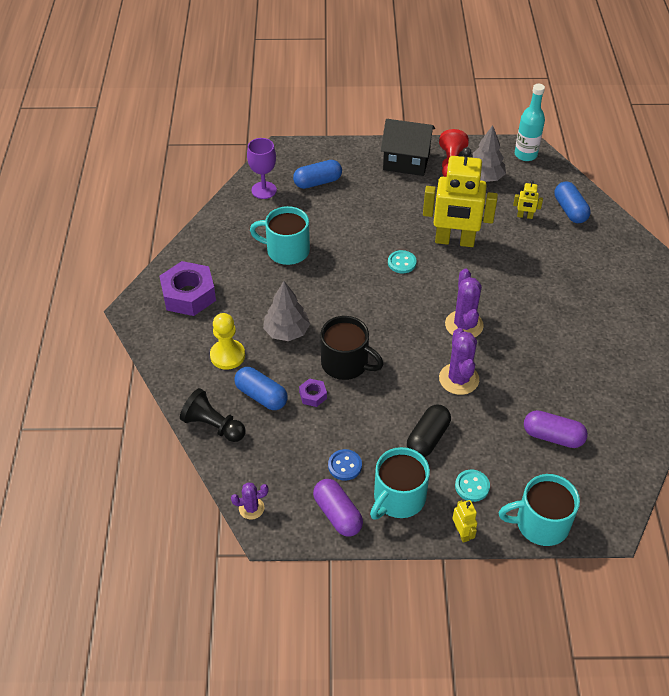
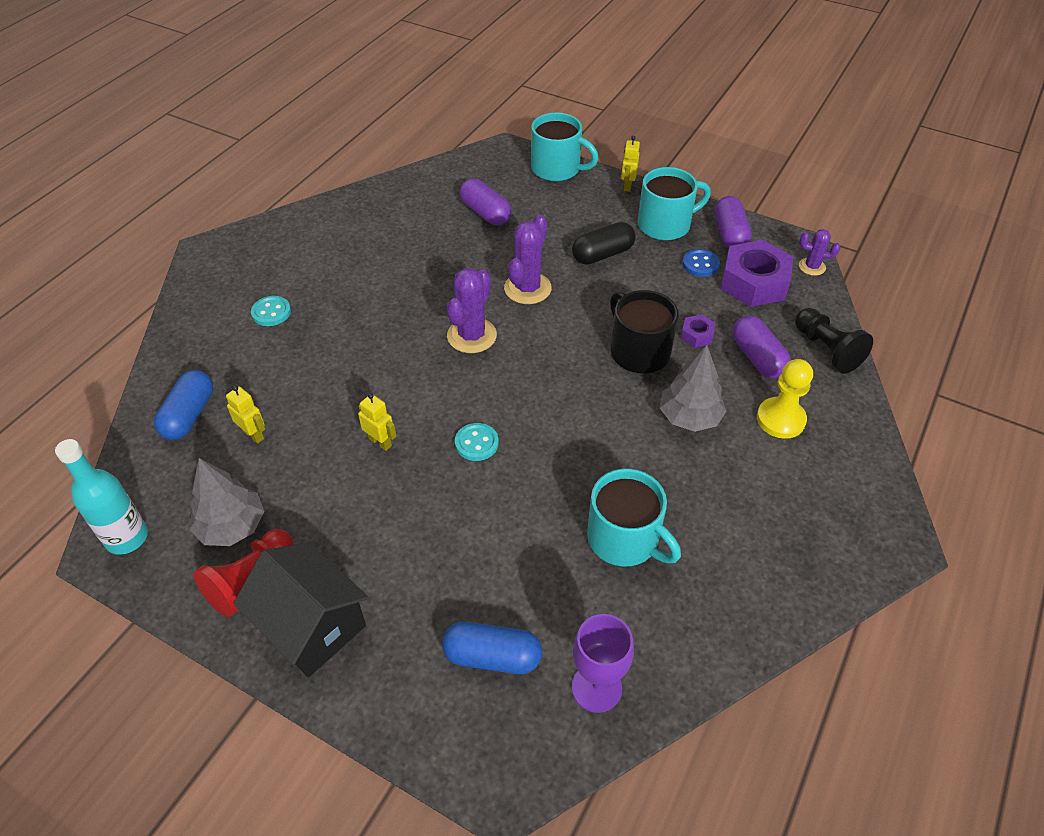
camera: 150 degrees left, 0 degrees up
purple nut [159,261,216,316] -> purple nut moved to [721,240,793,307]
blue capsule [234,367,288,410] -> purple capsule [733,315,791,378]
yellow robot [423,147,498,247] -> yellow robot [358,393,396,451], size x0.41
turquoise button [455,470,490,502] -> turquoise button moved to [251,296,291,326]

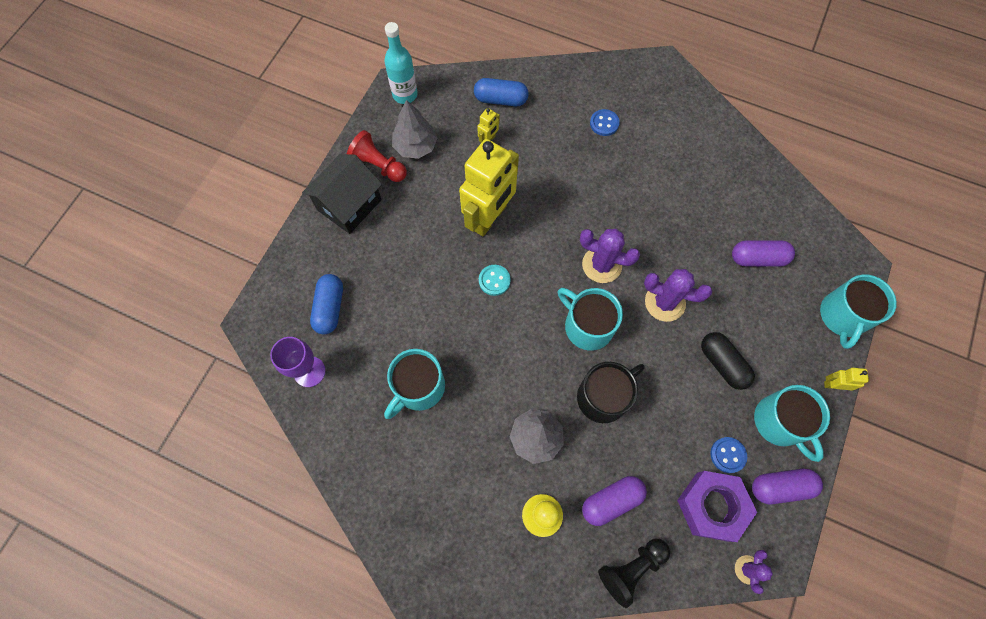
camera: 85 degrees right, 20 degrees up
turquoise button [251,296,291,326] -> blue button [590,109,620,136]
yellow robot [358,393,396,451] -> yellow robot [459,139,519,237], size x2.45
purple capsule [459,179,511,225] -> purple capsule turned 45 degrees clockwise [732,240,795,267]
purple nut [681,314,716,348] -> none
none -> turquoise mug [558,288,623,351]

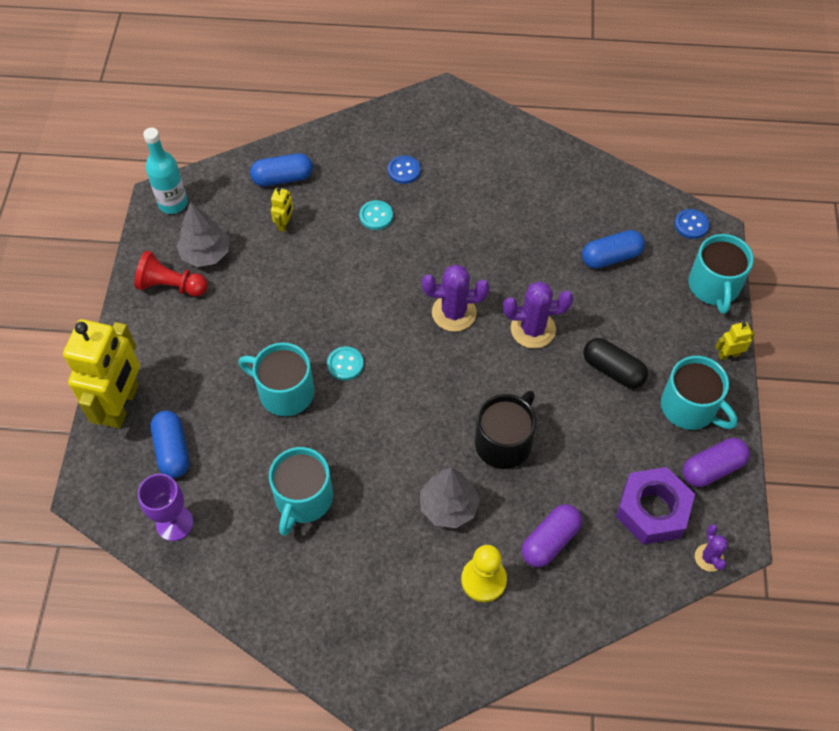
camera: 20 degrees left, 10 degrees down
black house [302,154,382,234] -> none
yellow robot [459,139,519,237] -> yellow robot moved to [63,319,140,428]
turquoise mug [558,288,623,351] -> turquoise mug moved to [238,342,315,416]
black pawn [598,539,670,608] -> none
blue button [710,437,747,473] -> blue button moved to [675,209,709,239]
purple capsule [732,240,795,267] -> blue capsule [582,230,645,269]
none -> turquoise button [359,200,393,230]

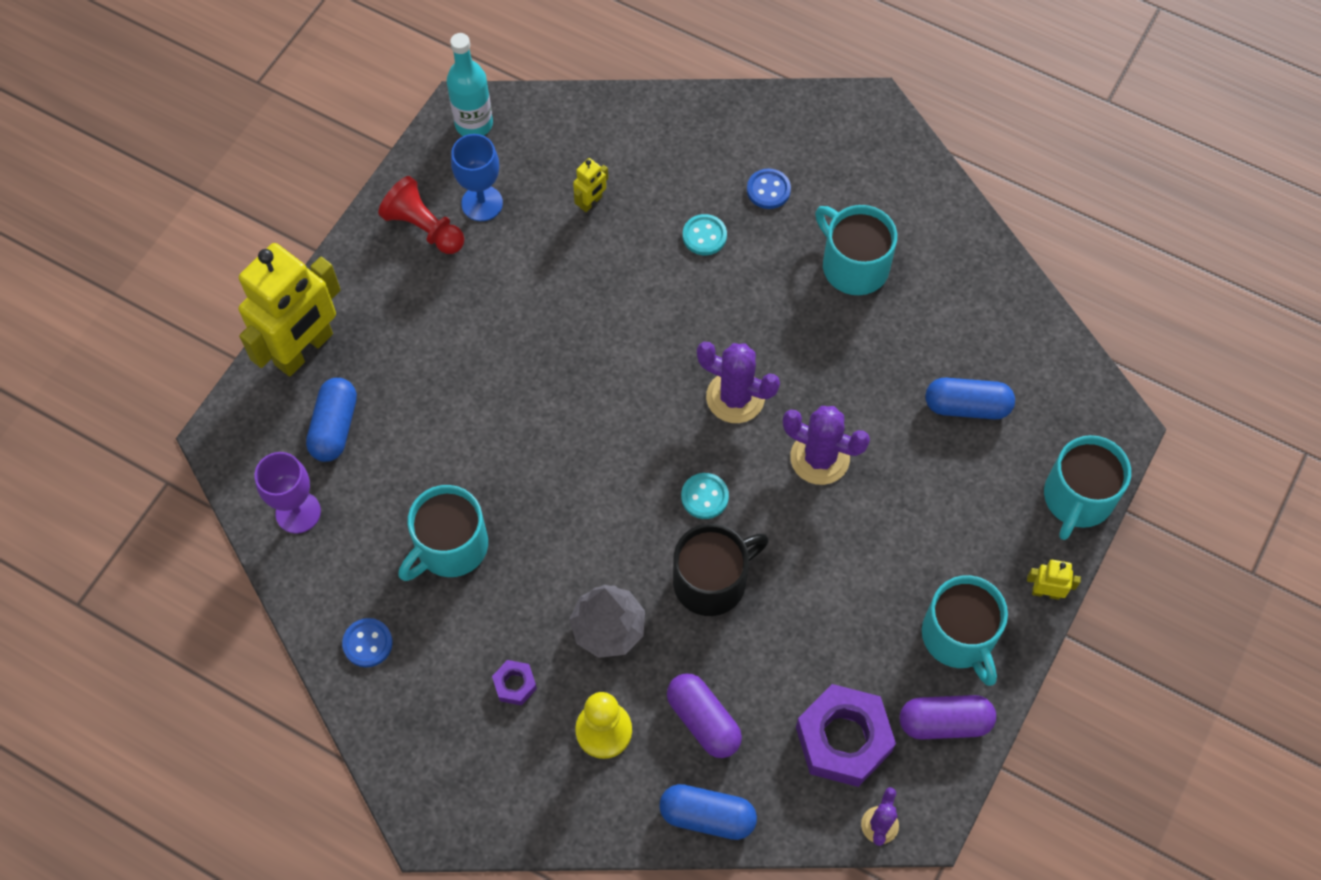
camera: 25 degrees right, 5 degrees up
grey tree [176,202,229,267] -> blue goblet [451,134,503,221]
turquoise mug [238,342,315,416] -> turquoise mug moved to [815,205,897,295]
blue capsule [250,153,313,186] -> blue capsule moved to [659,784,757,840]
turquoise button [327,347,364,380] -> turquoise button moved to [681,473,729,519]
purple capsule [522,504,582,567] -> purple capsule turned 75 degrees clockwise [667,673,742,758]
black capsule [583,338,648,389] -> none
blue button [675,209,709,239] -> blue button moved to [342,618,393,667]
none -> purple nut [492,660,537,705]

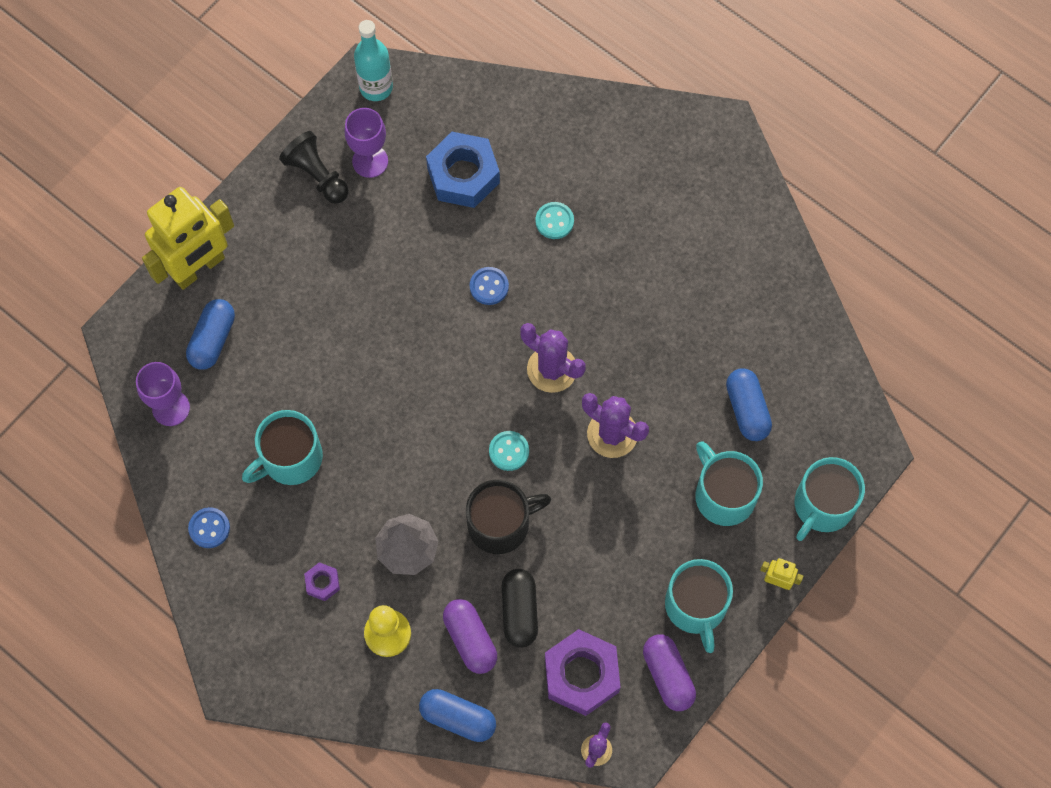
camera: 10 degrees right, 5 degrees up
red pawn [378,176,464,254] -> black pawn [279,131,349,204]
blue goblet [451,134,503,221] -> purple goblet [344,108,388,178]
yellow robot [573,158,608,212] -> blue nut [426,132,500,208]
blue button [747,169,791,209] -> blue button moved to [470,267,509,305]
turquoise mug [815,205,897,295] -> turquoise mug moved to [695,441,763,526]
purple capsule [900,695,996,740] -> purple capsule turned 60 degrees clockwise [643,634,696,711]
blue capsule [926,378,1015,419] -> blue capsule turned 60 degrees clockwise [726,368,772,441]
none -> black capsule [502,569,538,648]

